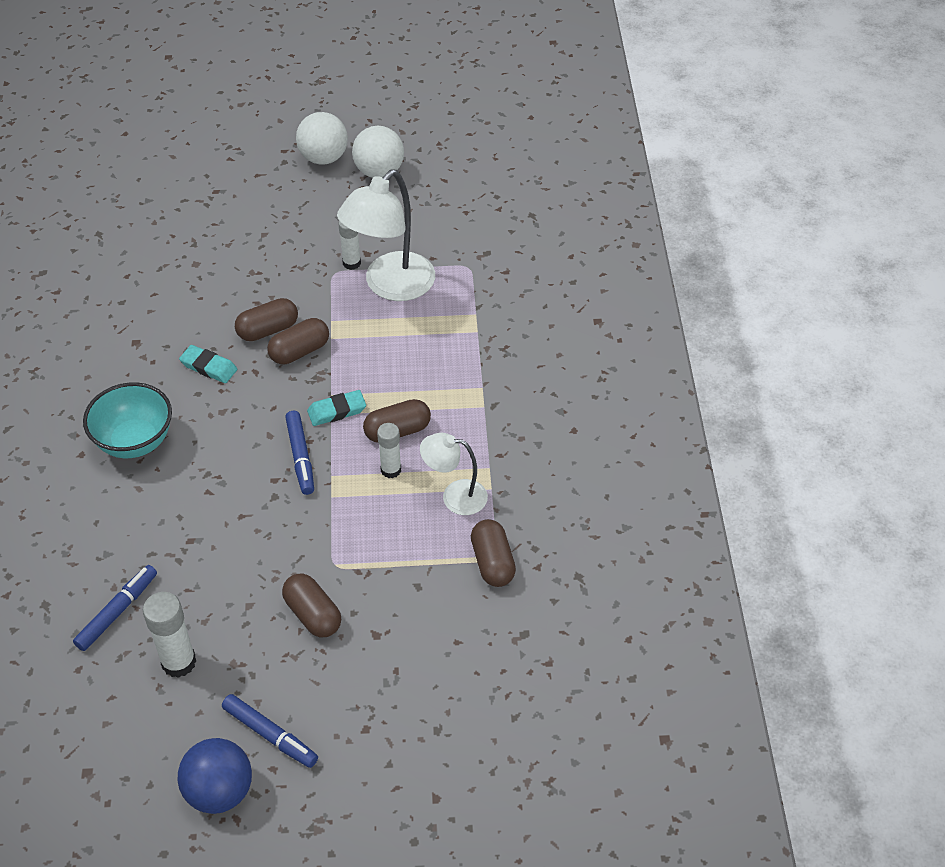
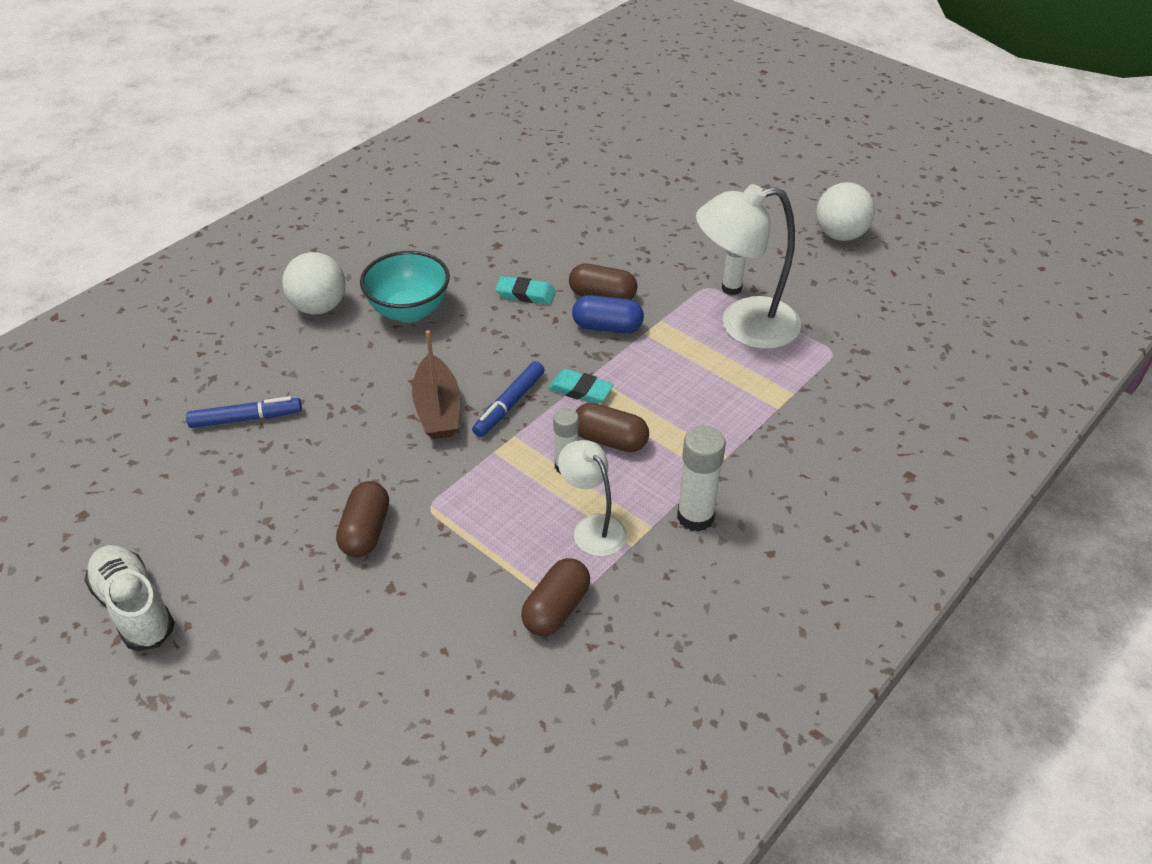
camera: 45 degrees right, 5 degrees down
white glue stick [143,592,196,678] -> white glue stick moved to [677,426,726,532]
blue ball [178,738,252,814] -> white shoe [84,545,175,651]
turquoise eraser [179,345,237,383] -> turquoise eraser turned 60 degrees counterclockwise [495,276,556,305]
blue marker [222,694,318,768] -> none
brown capsule [267,318,329,364] -> blue capsule [572,295,644,333]
white ball [296,112,348,165] -> white ball moved to [282,252,346,314]
none -> brown boat [412,330,460,439]

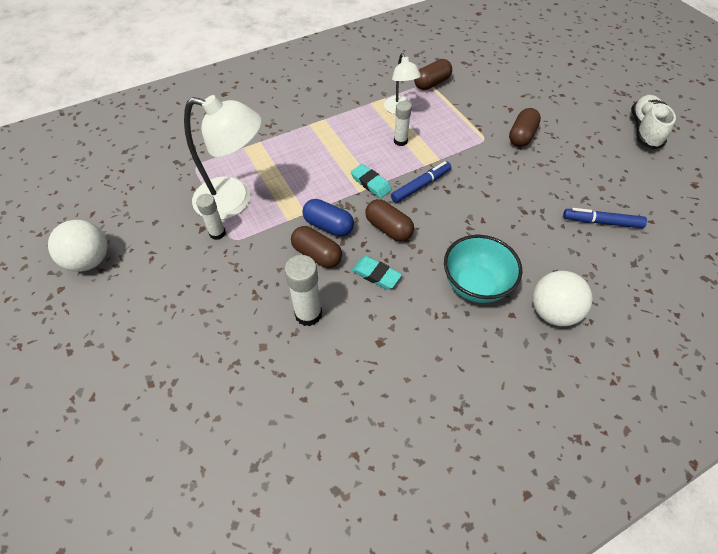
camera: 160 degrees left, 10 degrees up
white shoe [84,545,175,651] -> white shoe turned 150 degrees counterclockwise [631,95,676,149]
brown boat [412,330,460,439] -> none
brown capsule [576,403,649,452] -> brown capsule moved to [365,199,414,241]
white glue stick [677,426,726,532] -> white glue stick moved to [284,255,322,326]

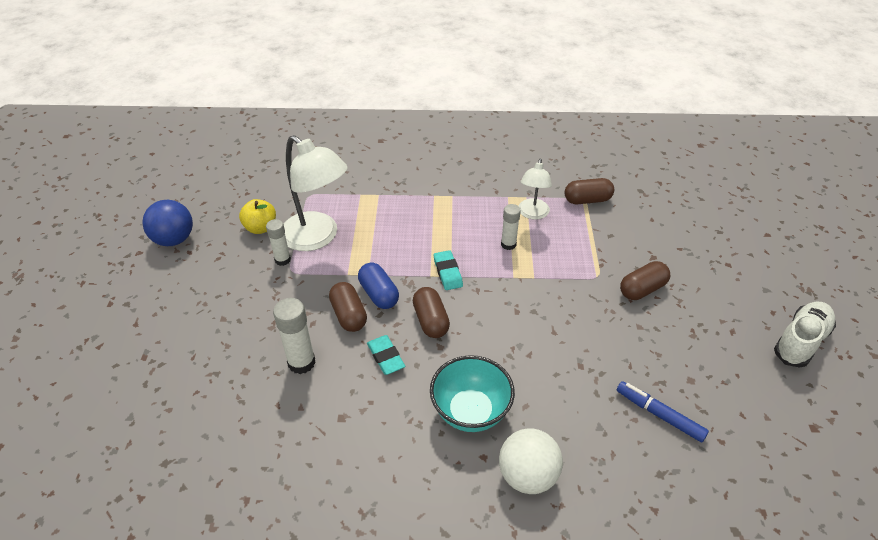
camera: 30 degrees right, 10 degrees down
white ball [48,220,107,272] -> blue ball [142,200,193,246]
blue marker [391,161,451,203] -> none
none -> yellow apple [239,199,276,234]

